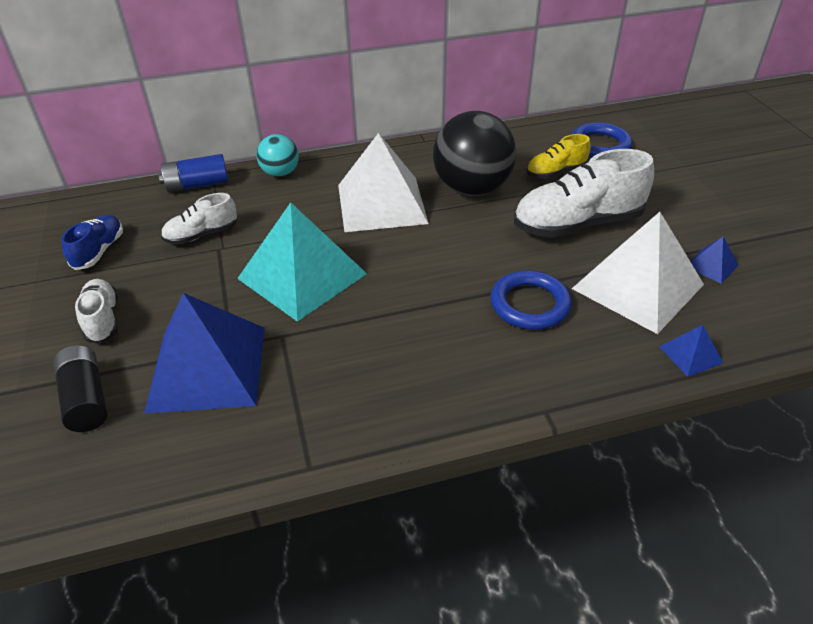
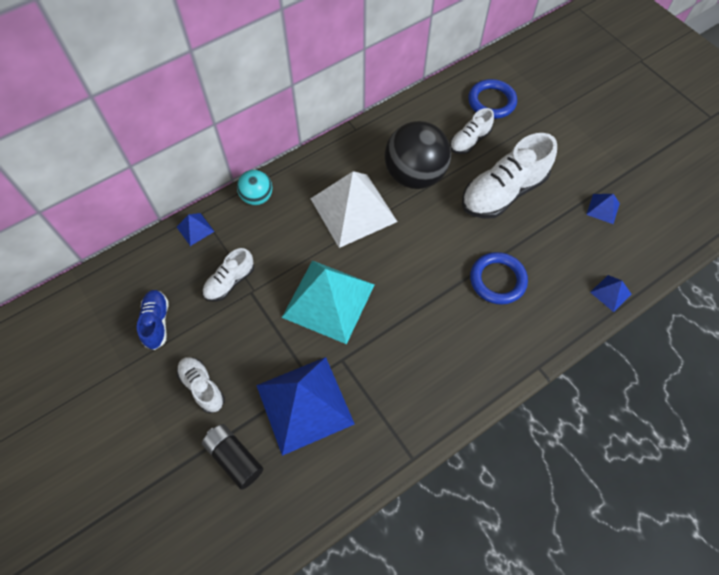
camera: 20 degrees left, 20 degrees up
blue battery [158,154,228,192] -> blue pyramid [177,213,215,246]
yellow shoe [526,134,591,179] -> white shoe [450,108,494,154]
white pyramid [572,212,704,334] -> none

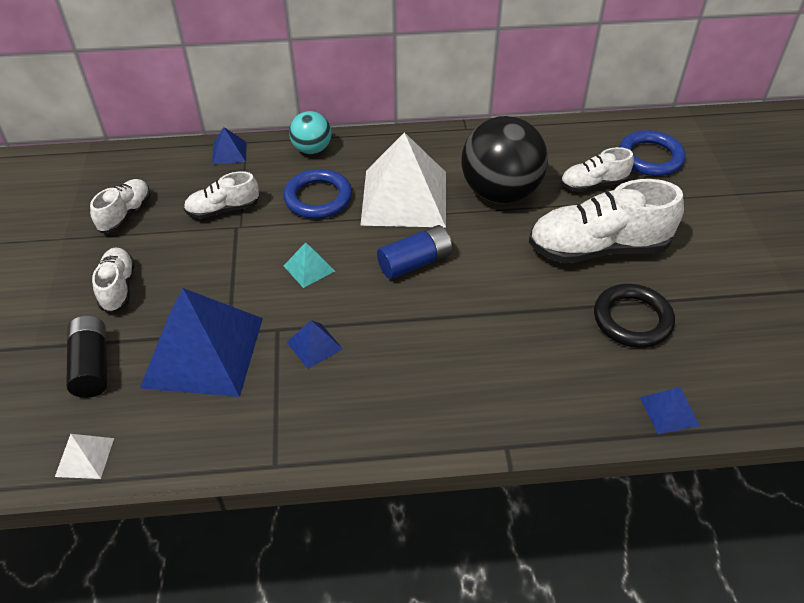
camera: 30 degrees right, 15 degrees down
blue shoe [137,290,168,350] -> white shoe [90,179,151,233]
turquoise pyramid [282,260,374,344] -> turquoise pyramid [284,242,335,288], size x0.42
blue ring [470,252,528,305] -> blue ring moved to [283,169,352,219]
blue pyramid [586,194,620,224] -> blue pyramid moved to [287,320,343,369]
none -> white pyramid [55,434,114,479]
none -> blue battery [377,225,452,279]
none -> black ring [594,284,675,348]

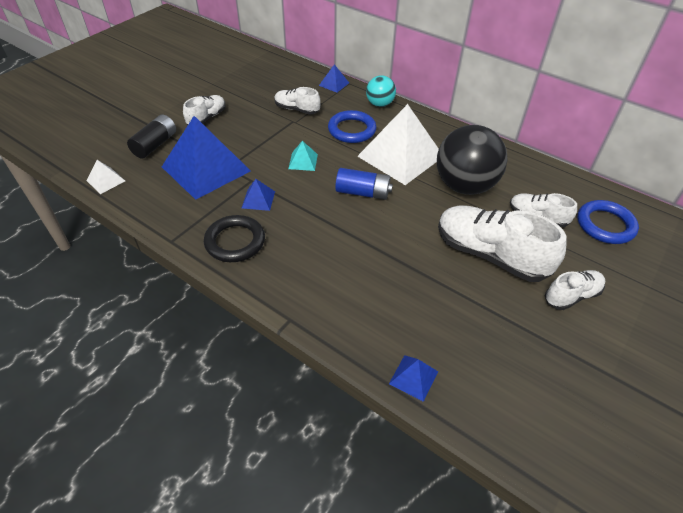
camera: 40 degrees right, 0 degrees up
white shoe [90,179,151,233] -> white shoe moved to [545,270,605,310]
black ring [594,284,675,348] -> black ring moved to [204,215,265,262]

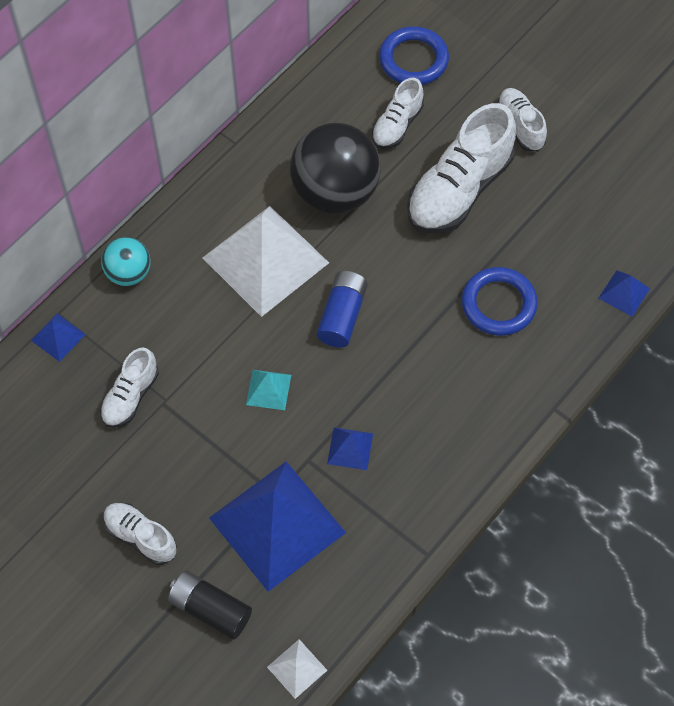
camera: 85 degrees left, 15 degrees up
black ring [204,215,265,262] -> none
blue ring [328,110,377,143] -> blue ring moved to [462,267,538,336]

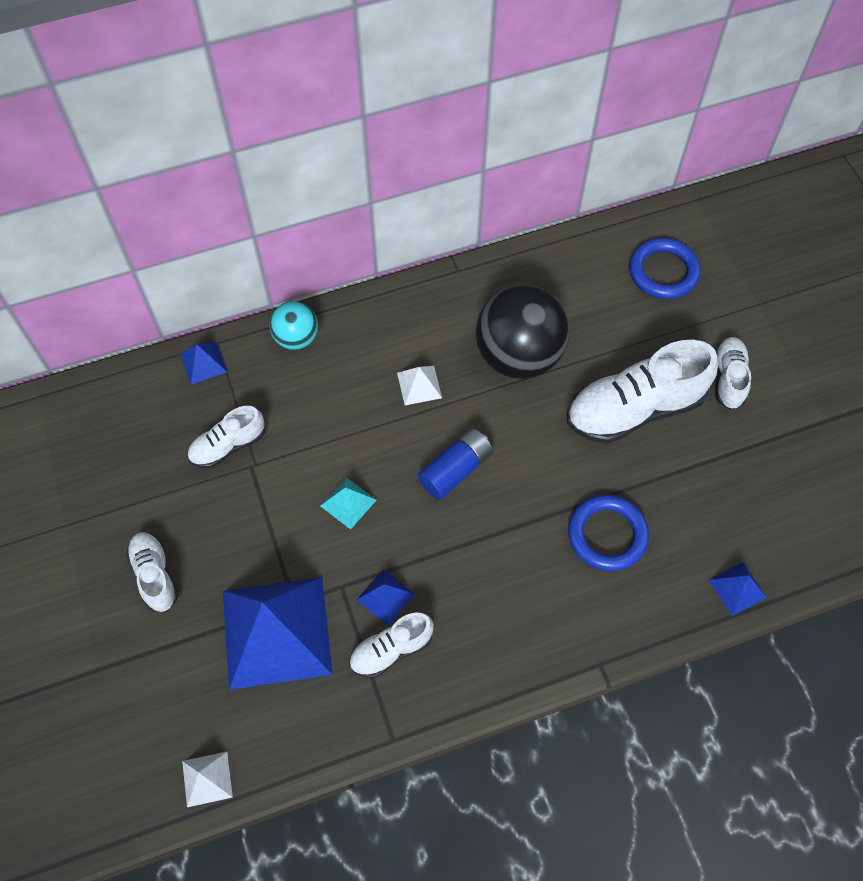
camera: 30 degrees right, 0 degrees up
black battery [168,571,252,640] -> none
white pyramid [203,206,329,317] -> white pyramid [397,366,442,405], size x0.42
white shoe [372,78,424,149] -> white shoe moved to [349,613,434,678]

